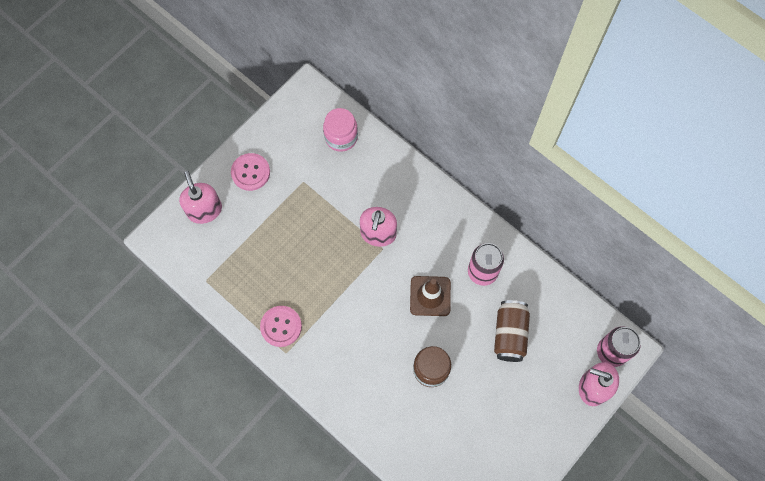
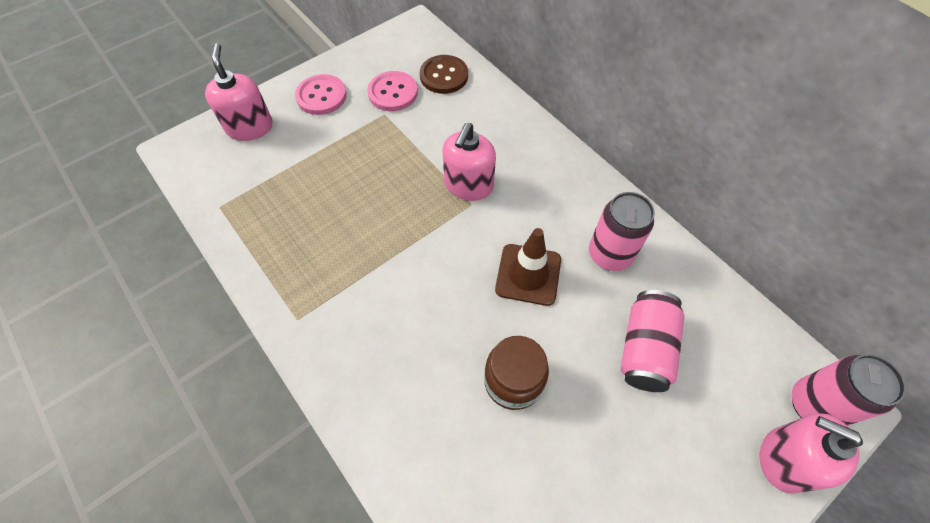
camera: 10 degrees right, 10 degrees down
pink button [260,306,302,347] -> pink button moved to [367,71,418,111]
pink jar [323,108,358,152] -> brown button [420,55,468,94]
brown can [494,300,530,362] -> pink can [620,290,685,392]

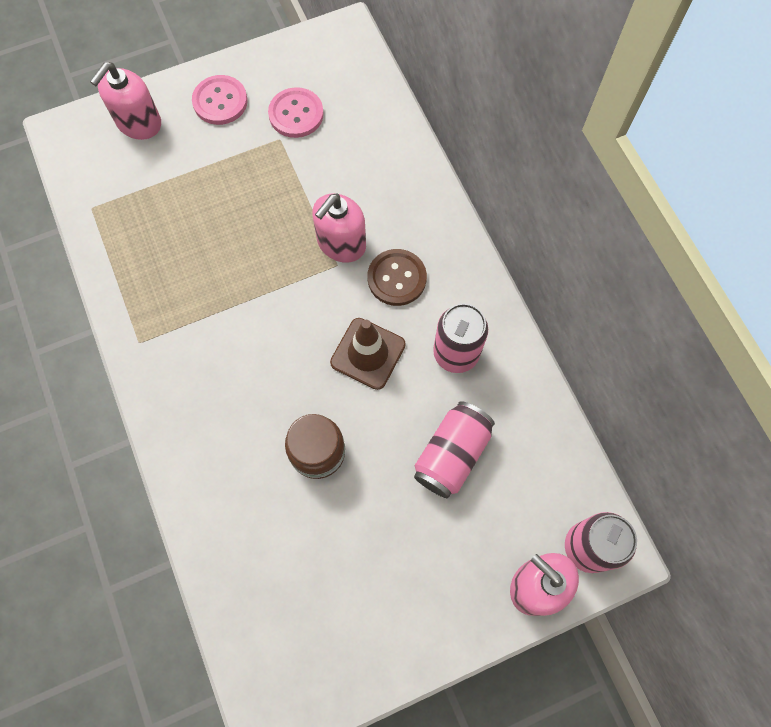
camera: 15 degrees right, 10 degrees up
pink soap dispenser [205,43,273,141] -> pink soap dispenser turned 150 degrees counterclockwise [90,62,161,140]
brown button [420,55,468,94] -> brown button moved to [367,249,427,306]

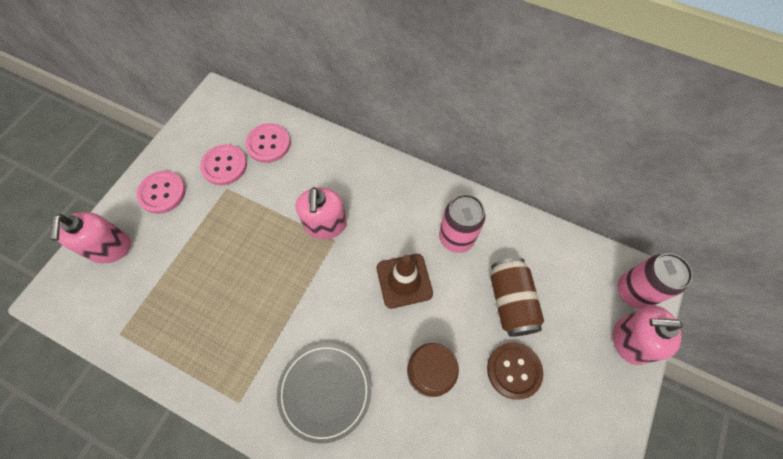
camera: 40 degrees left, 5 degrees down
brown button [367,249,427,306] -> brown button moved to [487,342,543,400]
pink can [414,401,495,498] -> brown can [491,258,544,337]
none -> pink button [245,123,291,163]
none -> grey plate [277,343,371,444]

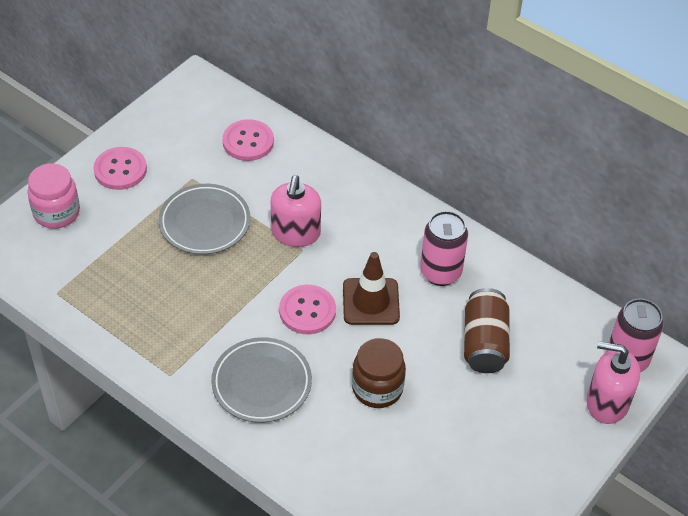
camera: 10 degrees right, 15 degrees down
pink soap dispenser [50,212,131,263] -> pink jar [27,163,80,228]
pink button [200,144,247,185] -> pink button moved to [279,285,336,334]
brown button [487,342,543,400] -> none
none -> grey plate [158,184,250,254]

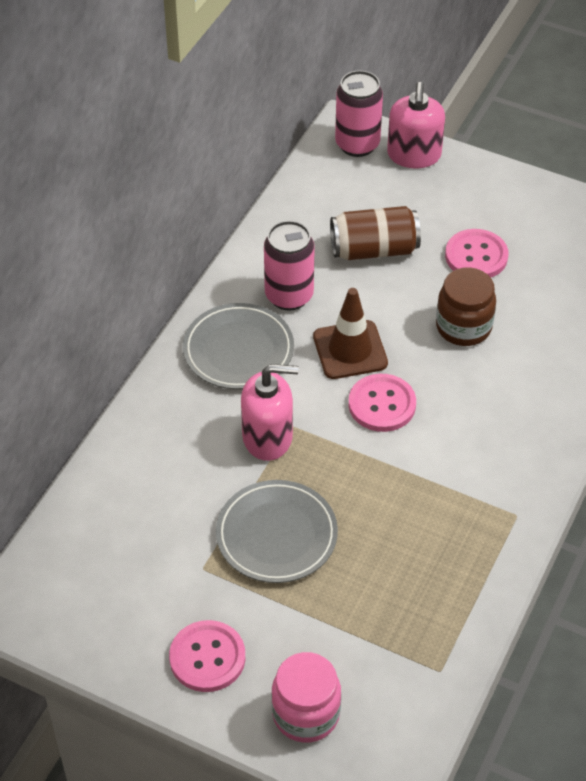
camera: 100 degrees left, 0 degrees up
grey plate [211,337,312,423] -> grey plate moved to [183,303,294,389]
pink button [222,119,274,161] -> pink button moved to [445,229,508,278]

